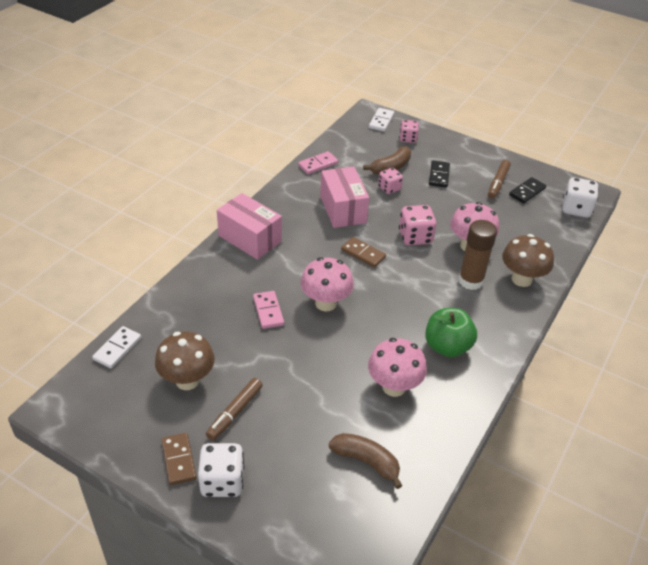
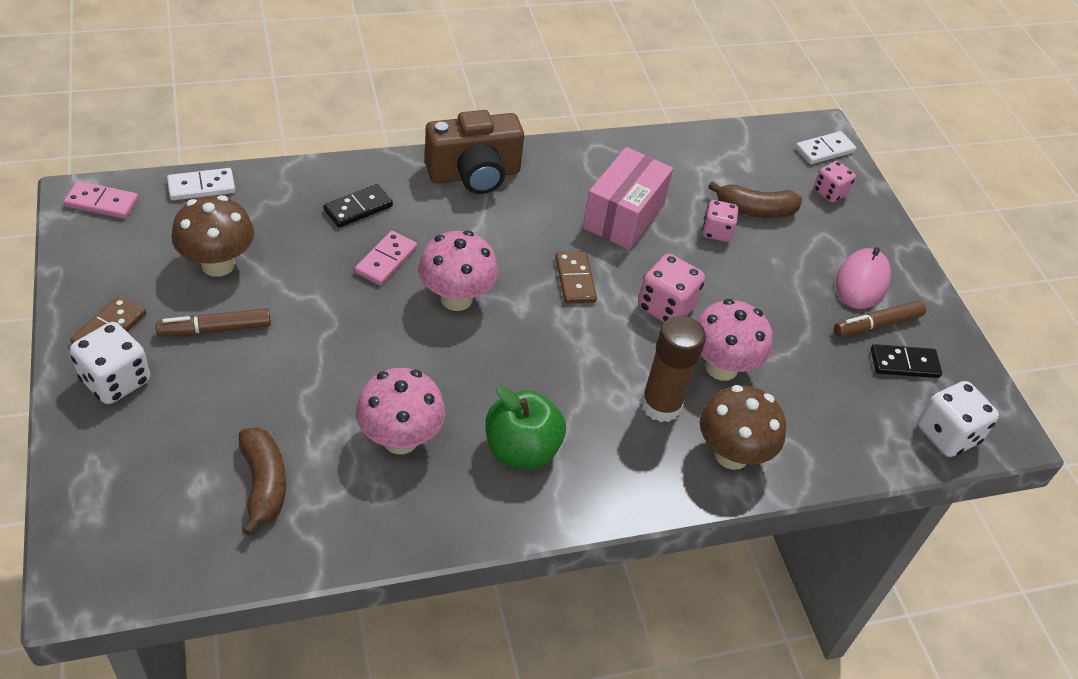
camera: 40 degrees right, 5 degrees up
pink box [217,193,282,260] -> brown camera [425,110,524,194]
pink domino [298,151,338,174] -> pink domino moved to [64,181,139,219]
black domino [429,161,450,188] -> black domino moved to [323,184,393,228]
none -> pink mouse [836,247,891,309]

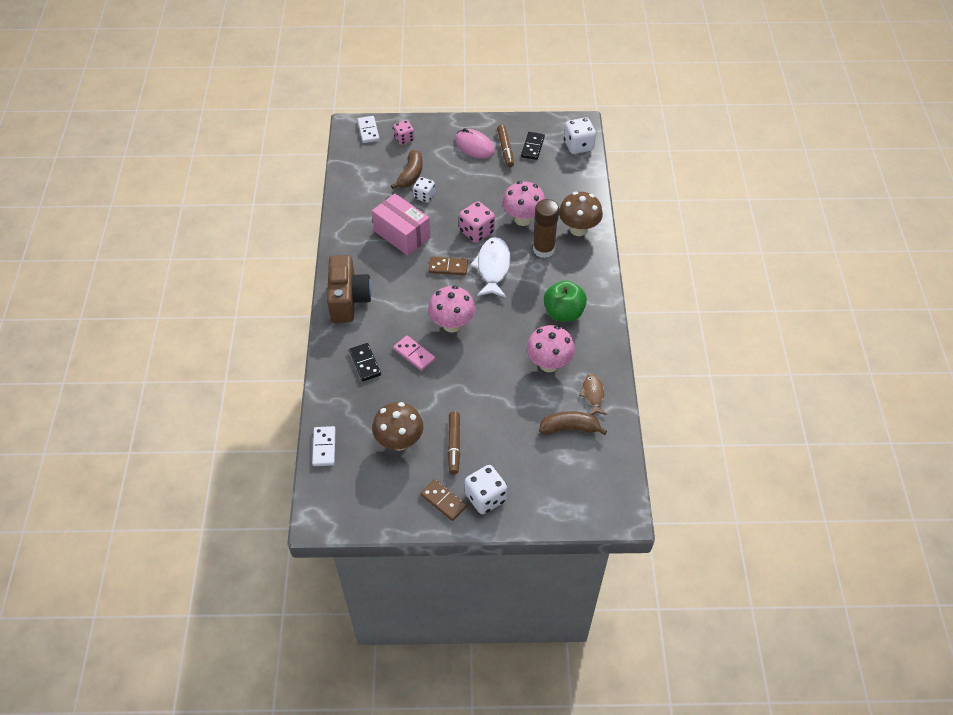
camera: 70 degrees left, 5 degrees up
pink domino [64,181,139,219] -> none
pink dice [702,200,738,242] -> white dice [413,177,435,203]
none -> white fish [470,237,511,298]
none -> brown fish [579,374,607,415]

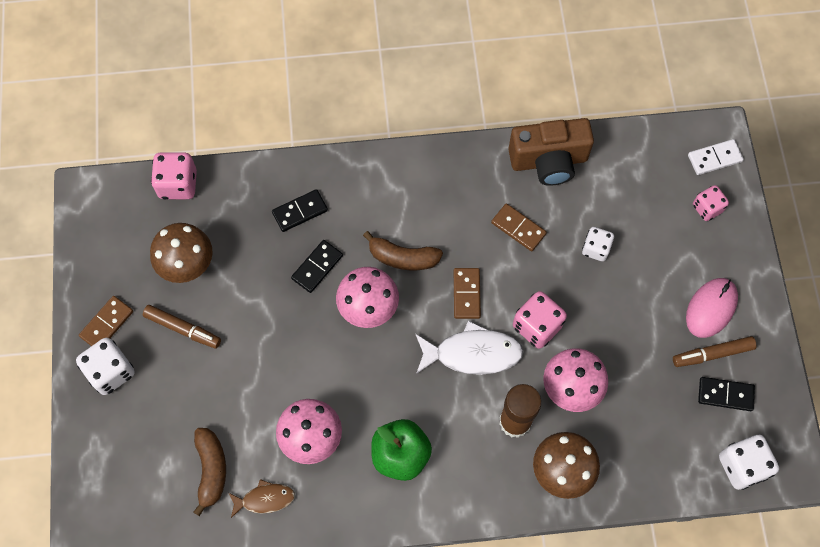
camera: 85 degrees right, 15 degrees up
white domino [312,426,335,466] -> pink dice [151,152,197,200]
brown camera [327,255,372,323] -> brown camera moved to [508,118,594,186]
pink box [372,194,430,256] -> brown domino [491,203,547,251]
brown banana [391,150,423,189] -> brown banana moved to [363,231,443,270]
pink domino [393,336,435,371] -> black domino [291,240,343,293]
brown marker [448,411,460,474] -> brown marker turned 150 degrees counterclockwise [143,305,221,349]

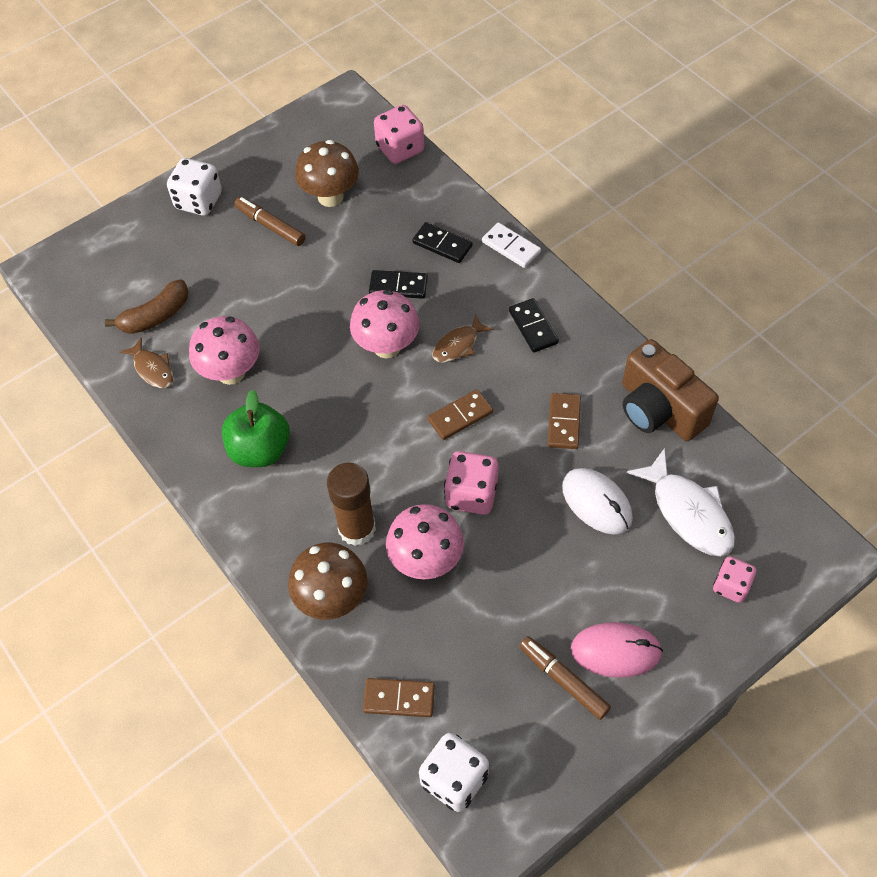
camera: 60 degrees right, 10 degrees down
brown domino [79,296,133,346] -> brown domino moved to [363,678,435,717]
brown marker [143,305,221,349] -> brown marker turned 135 degrees clockwise [234,197,305,246]
brown banana [363,231,443,270] -> brown fish [432,314,493,363]
white fish [415,320,524,375] -> white fish moved to [627,448,735,557]
white dice [582,227,614,261] -> white mouse [562,468,633,535]
white domino [688,139,744,175] -> white domino moved to [482,222,541,268]
black domino [698,377,755,411] -> black domino moved to [509,298,559,353]

